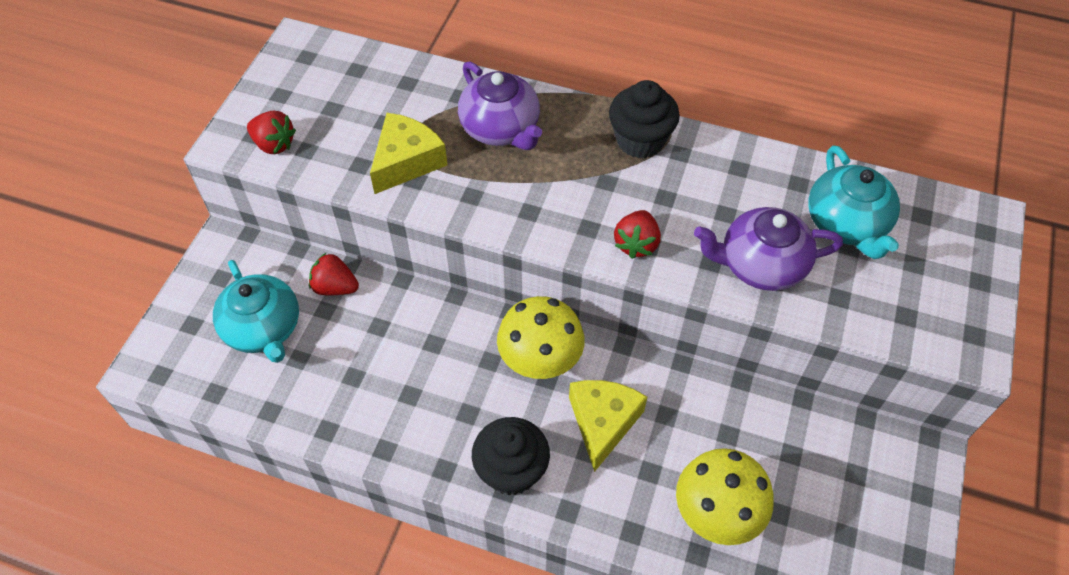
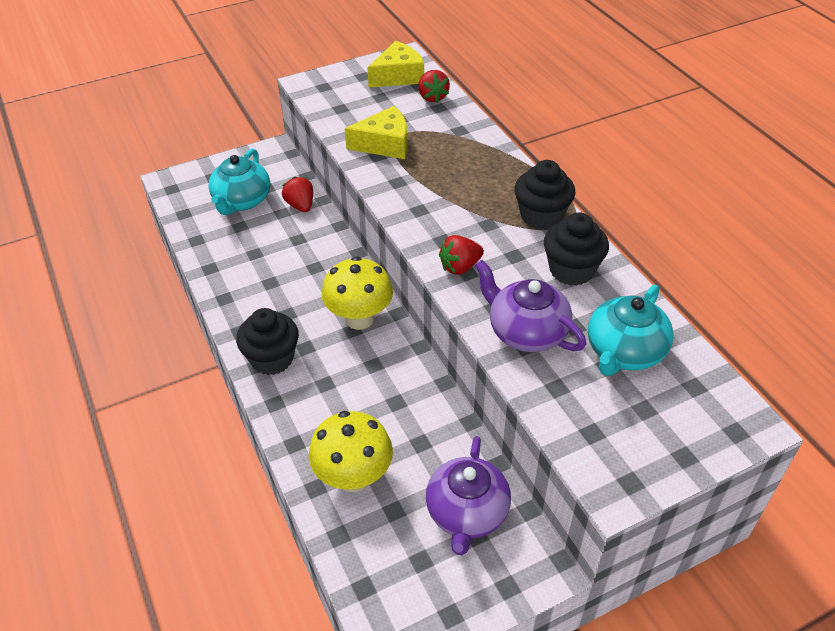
camera: 45 degrees right, 10 degrees down
red strawberry [247,111,296,154] -> red strawberry moved to [418,70,450,103]
purple teapot [458,61,542,150] -> purple teapot moved to [426,436,511,555]
yellow cheese [569,380,647,472] -> yellow cheese moved to [367,41,424,87]
none -> black cupcake [544,212,609,286]

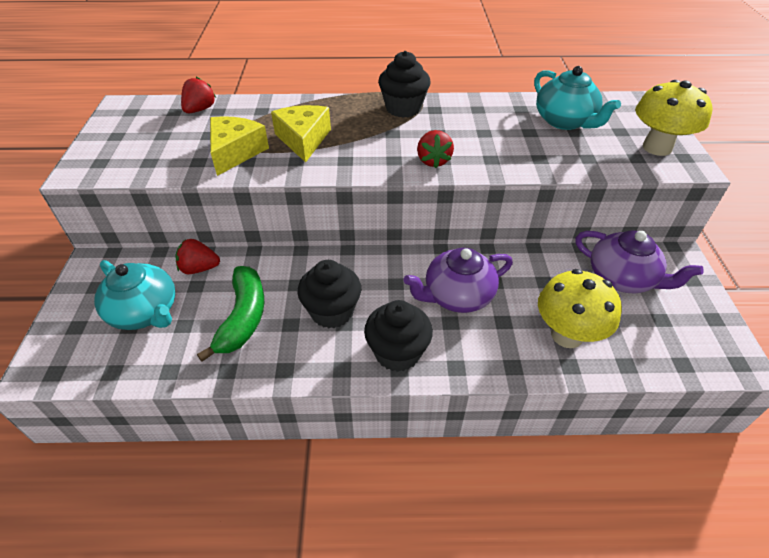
camera: 65 degrees left, 0 degrees up
yellow mushroom [322,256,393,330] -> yellow mushroom moved to [635,80,713,156]
yellow cheese [367,41,424,87] -> yellow cheese moved to [271,105,331,162]
red strawberry [418,70,450,103] -> red strawberry turned 75 degrees counterclockwise [181,77,216,113]
purple teapot [475,260,586,352] -> purple teapot moved to [404,248,513,313]
black cupcake [544,212,609,286] -> black cupcake moved to [298,260,361,329]
none -> green banana [197,266,264,362]

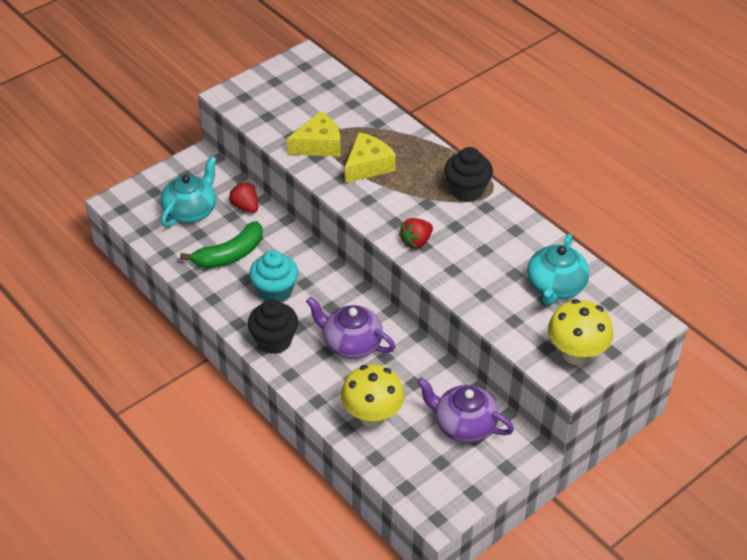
camera: 50 degrees right, 0 degrees up
turquoise teapot [94,260,175,330] -> turquoise teapot turned 150 degrees counterclockwise [161,156,216,227]
red strawberry [181,77,216,113] -> none
black cupcake [298,260,361,329] -> turquoise cupcake [249,250,298,302]
purple teapot [575,230,704,293] -> purple teapot turned 120 degrees clockwise [417,378,514,443]

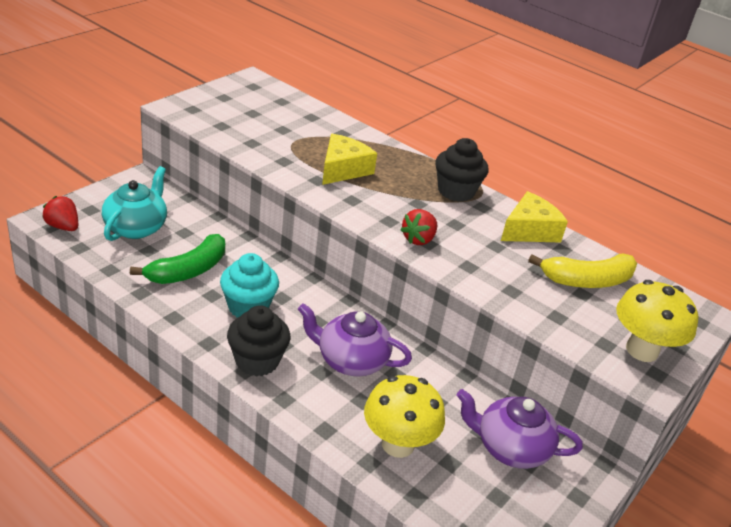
camera: 15 degrees left, 10 degrees down
red strawberry [229,182,258,213] -> red strawberry moved to [42,196,78,231]
yellow cheese [287,111,341,157] -> yellow cheese moved to [501,191,568,242]
turquoise teapot [527,234,589,306] -> yellow banana [528,253,637,288]

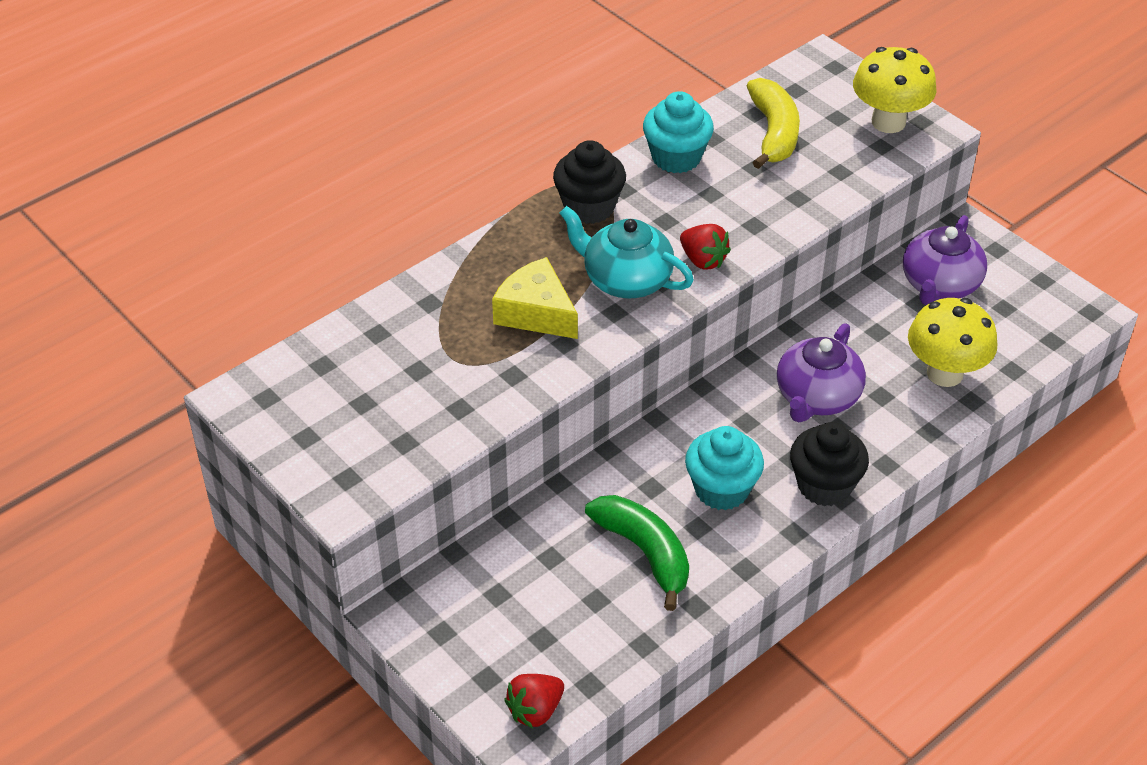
camera: 75 degrees left, 10 degrees up
turquoise teapot [102,166,167,241] -> turquoise teapot moved to [560,206,694,298]
yellow cheese [501,191,568,242] -> turquoise cupcake [643,91,714,173]

